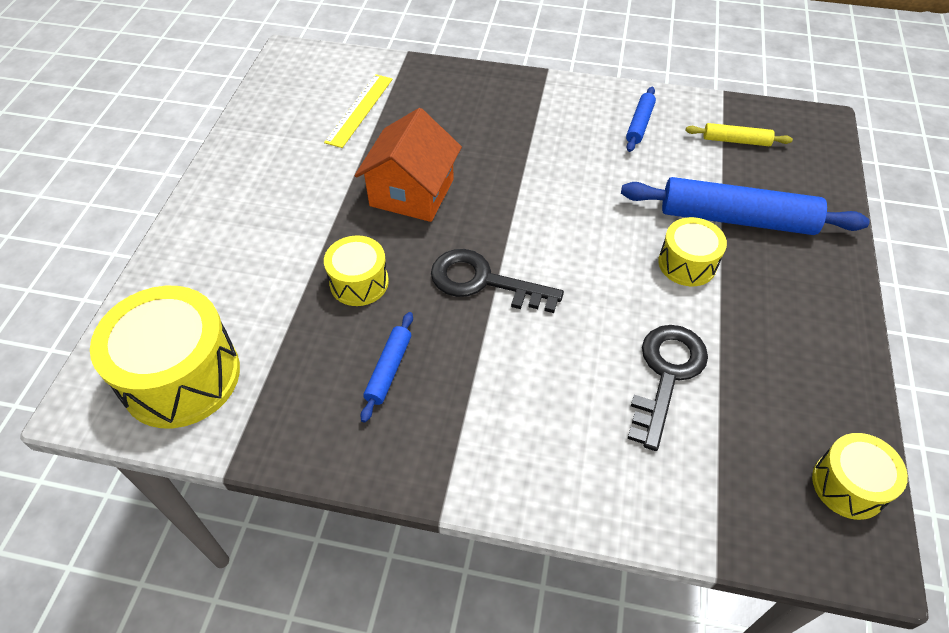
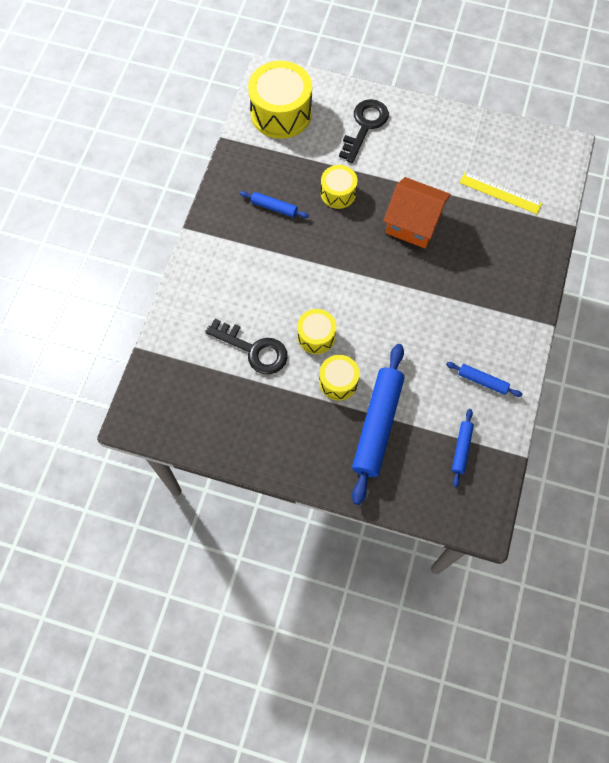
camera: 95 degrees right, 15 degrees up
black key [431,249,564,313] -> black key moved to [339,99,389,163]
yellow rolling pin [686,123,793,146] -> blue rolling pin [452,409,474,487]
yellow drum [812,433,908,520] -> yellow drum moved to [297,309,336,354]

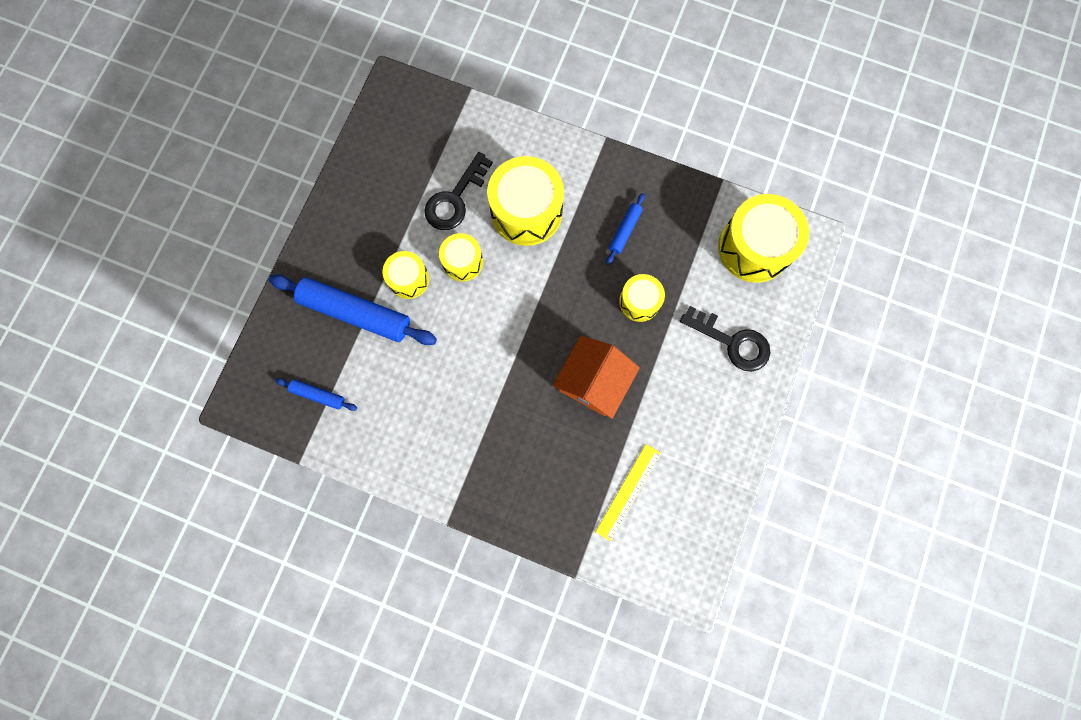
camera: 95 degrees right, 10 degrees up
blue rolling pin [446,362,523,397] -> none
none -> yellow drum [487,156,564,246]

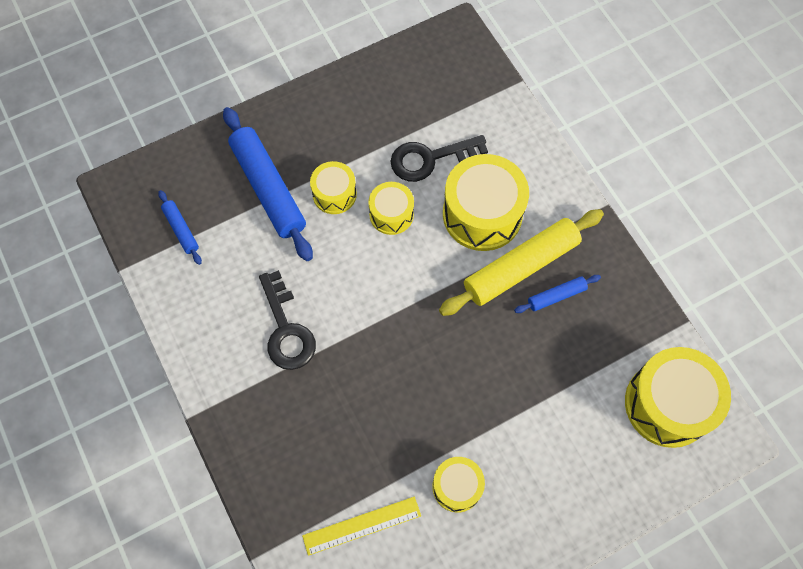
camera: 40 degrees right, 10 degrees down
orange house [553,336,640,419] -> none
yellow drum [619,274,665,322] -> yellow drum moved to [432,457,485,513]
black key [680,306,770,372] -> black key moved to [259,270,316,370]
none -> yellow rolling pin [439,209,604,316]

